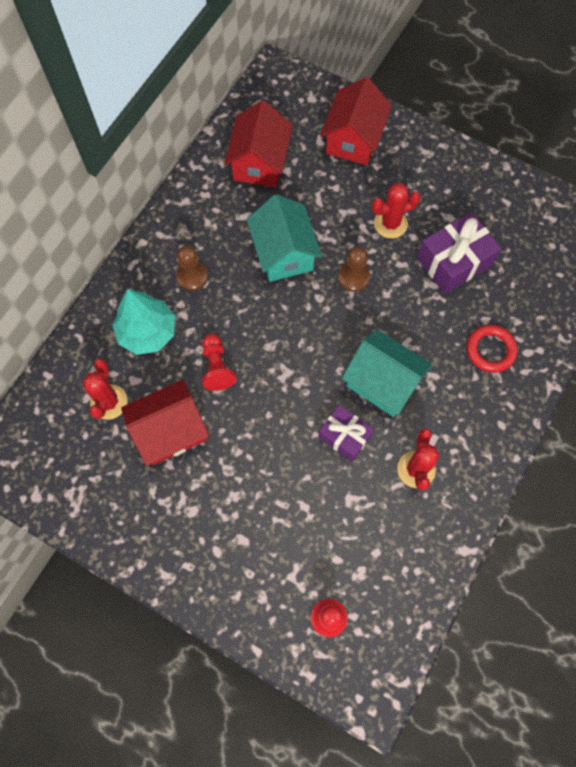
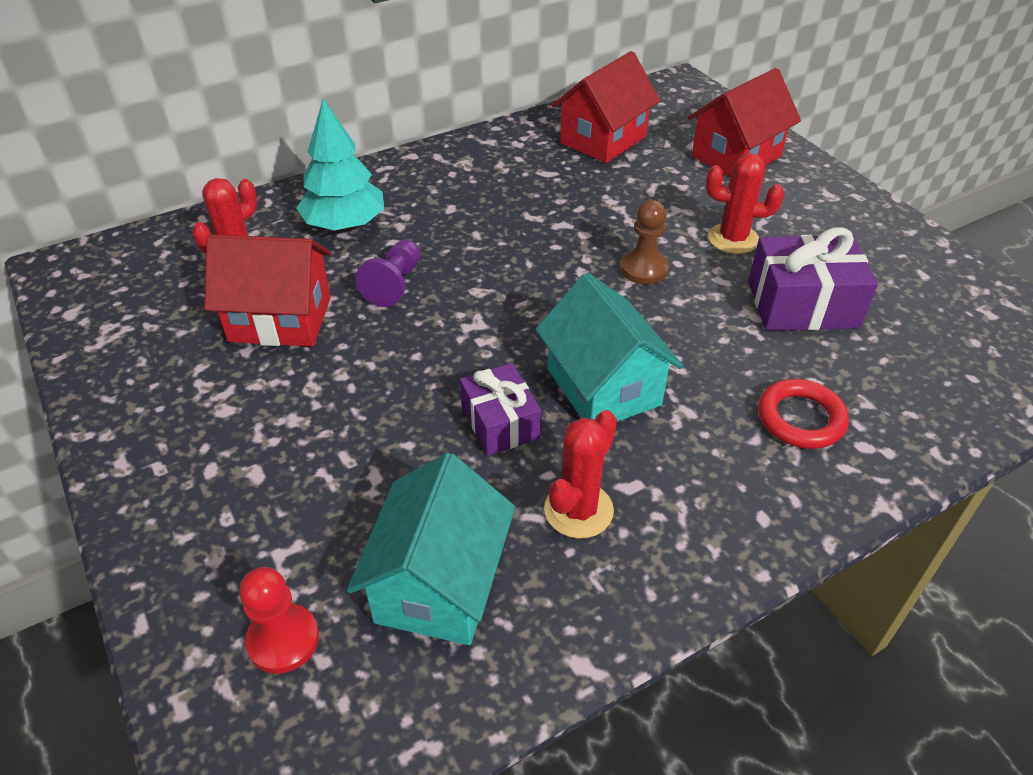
camera: 30 degrees right, 25 degrees down
brown pawn [176,246,208,291] -> none
red pawn [202,334,236,391] -> purple pawn [355,240,420,307]
turquoise house [247,194,322,282] -> turquoise house moved to [347,453,515,645]

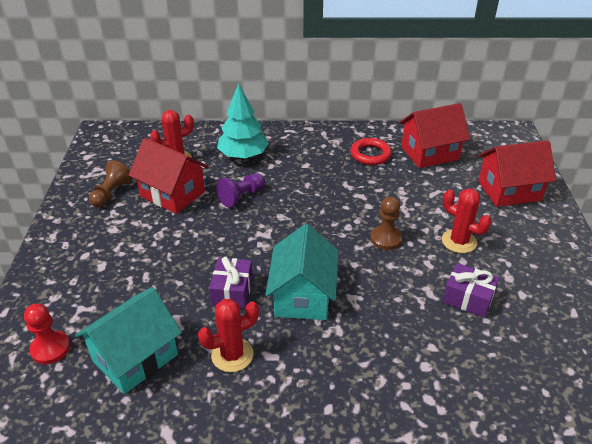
camera: 30 degrees right, 5 degrees down
purple gift [748,227,878,331] -> purple gift [443,263,499,318], size x0.65
red ring [758,379,849,449] -> red ring moved to [350,138,392,165]
none -> brown pawn [89,160,132,207]

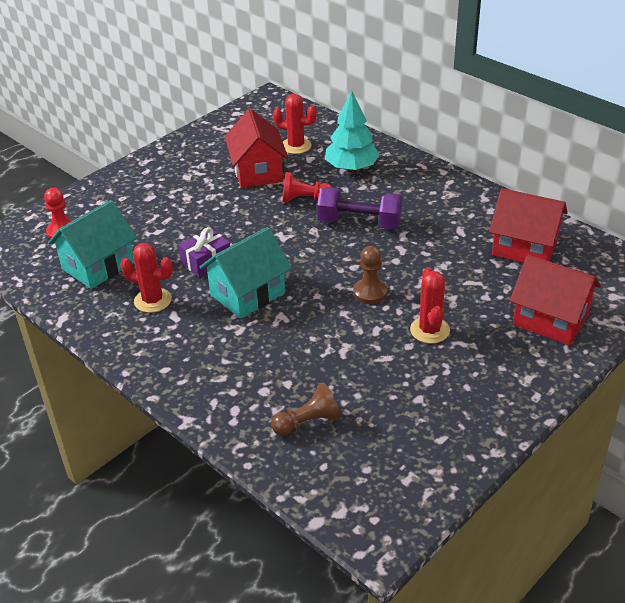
camera: 45 degrees right, 0 degrees up
turquoise house [75,287,182,394] -> turquoise house turned 45 degrees counterclockwise [48,200,137,289]
brown pawn [89,160,132,207] -> brown pawn moved to [271,382,341,436]
purple pawn [216,174,265,207] -> red pawn [282,172,333,203]
red ring [350,138,392,165] -> none
purple gift [443,263,499,318] -> none
none -> purple dumbbell [317,187,402,229]

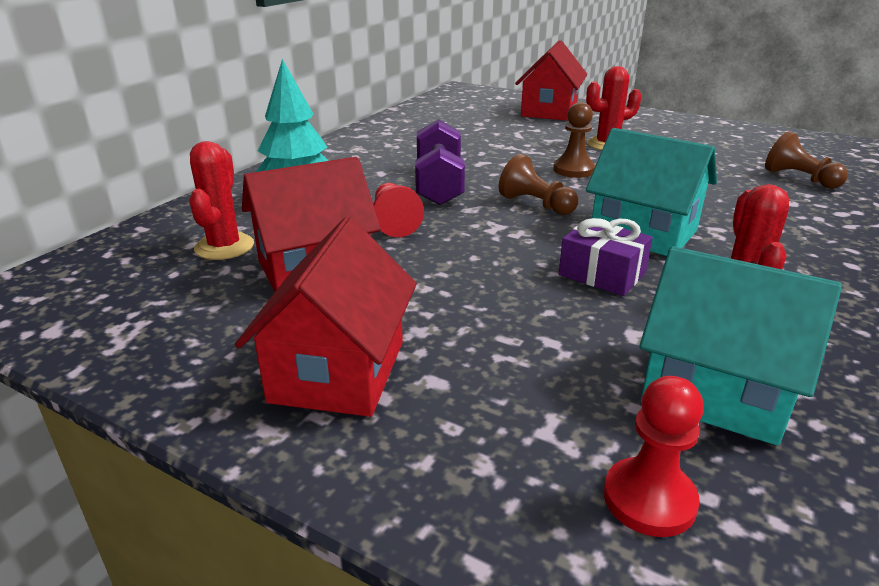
camera: 105 degrees left, 10 degrees down
red house [489,188,568,263] -> red house moved to [235,217,417,417]
none -> brown pawn [499,154,578,215]

